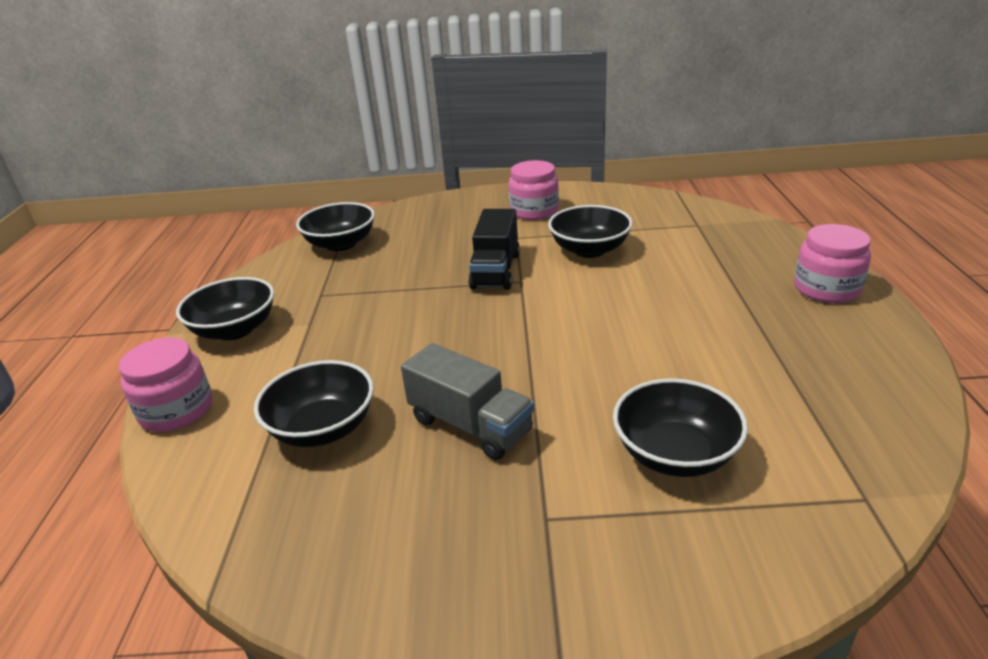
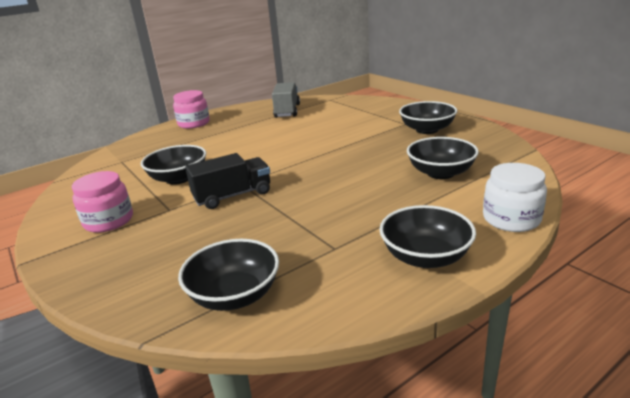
camera: 125 degrees left, 5 degrees down
pink jar [119,337,212,432] -> white jar [483,163,547,232]
grey truck [401,343,534,460] -> grey truck moved to [272,82,300,118]
black bowl [613,378,748,477] -> black bowl moved to [399,101,457,134]

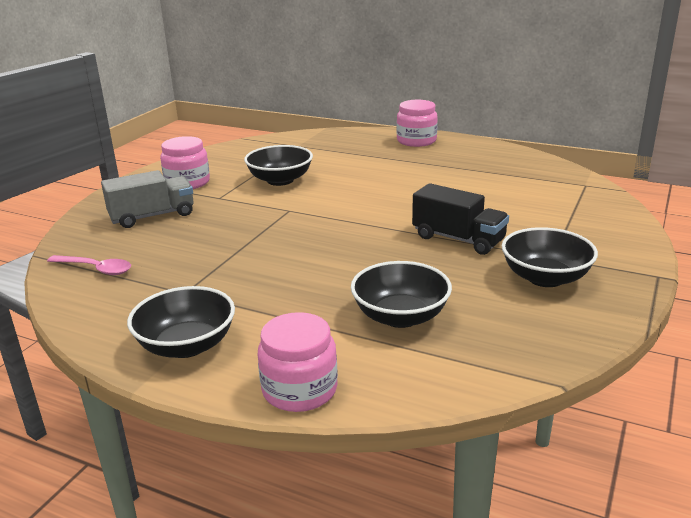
camera: 60 degrees right, 0 degrees up
black bowl [178,239,279,311] -> pink spoon [47,255,131,275]
black truck [185,153,270,209] -> black truck moved to [412,183,509,255]
grey truck [272,82,300,118] -> grey truck moved to [101,170,194,228]
white jar [483,163,547,232] -> pink jar [258,312,338,412]

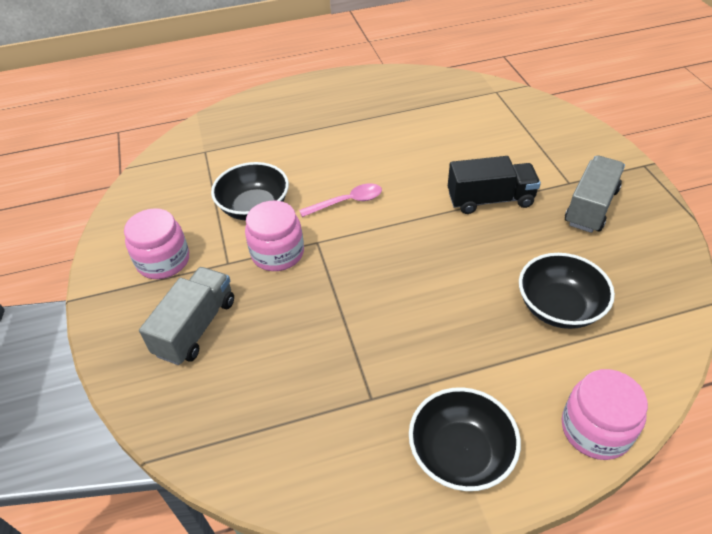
camera: 40 degrees left, 20 degrees up
pink spoon [47,255,131,275] -> pink spoon moved to [299,183,382,217]
pink jar [397,100,438,147] -> pink jar moved to [245,201,304,271]
black bowl [502,227,598,287] -> grey truck [565,155,625,233]

